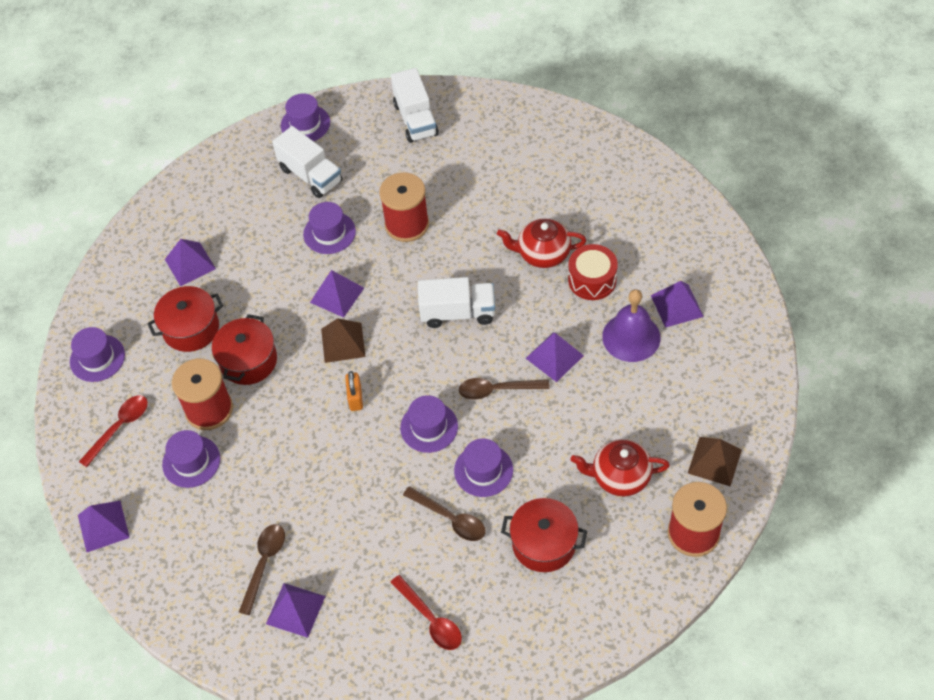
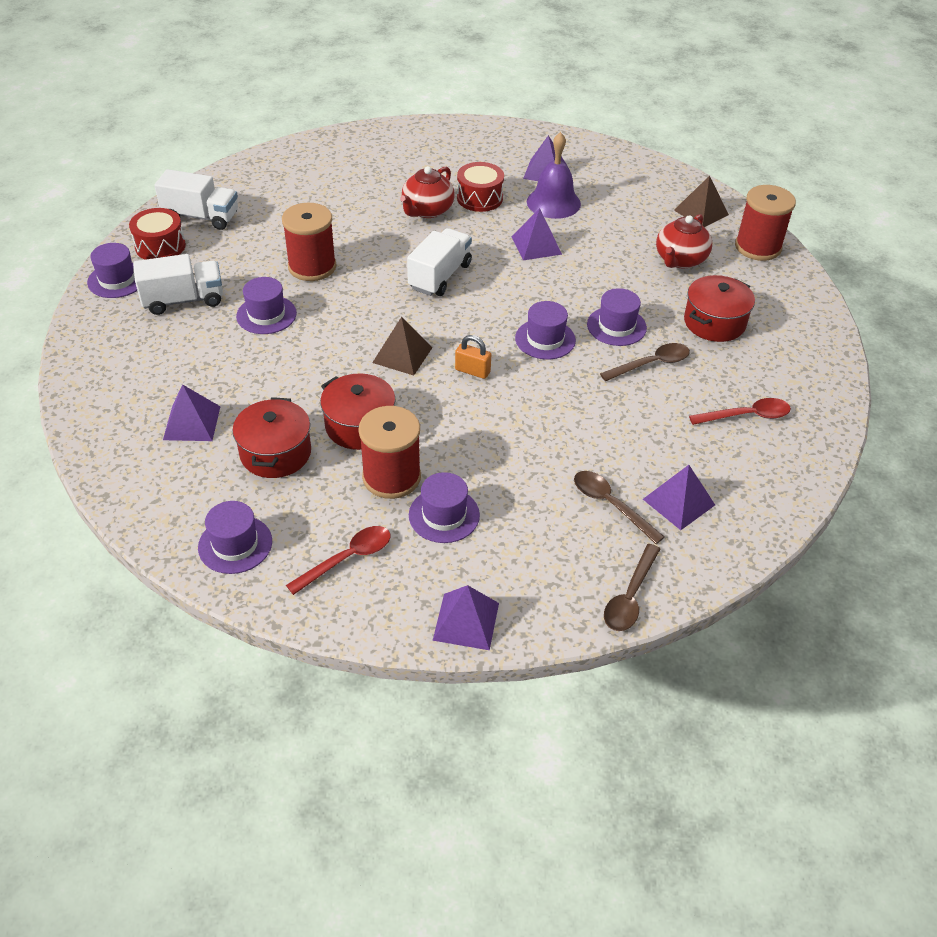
camera: 65 degrees left, 10 degrees down
red spoon [79,395,148,467] -> red spoon turned 75 degrees clockwise [286,526,390,595]
purple pyramid [310,270,364,317] -> none
brown spoon [459,378,550,399] -> brown spoon moved to [604,544,660,631]
none -> red drum [129,208,186,260]

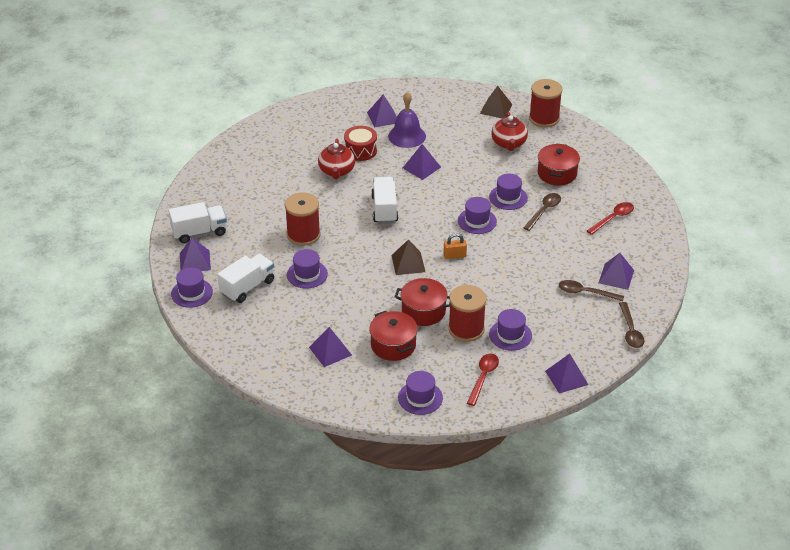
camera: 30 degrees left, 5 degrees down
red drum [129,208,186,260] -> purple pyramid [180,238,211,271]

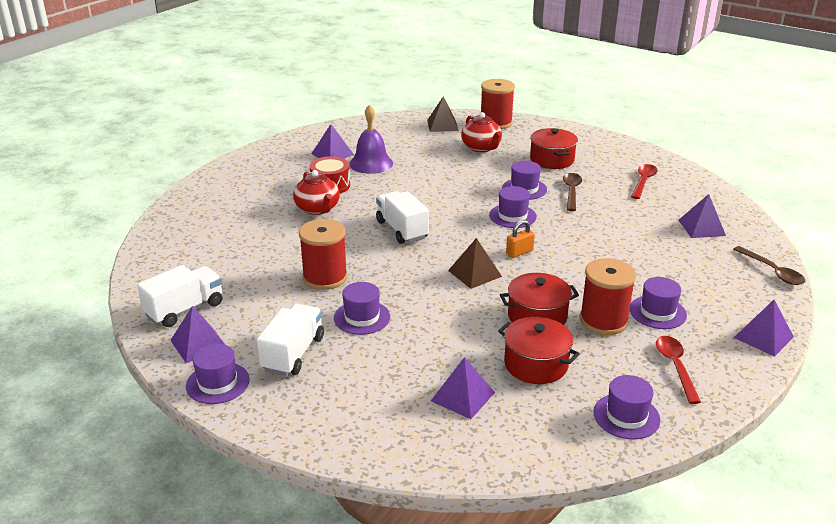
camera: 25 degrees left, 10 degrees down
purple pyramid [403,144,441,180] -> none
brown spoon [559,280,624,301] -> none

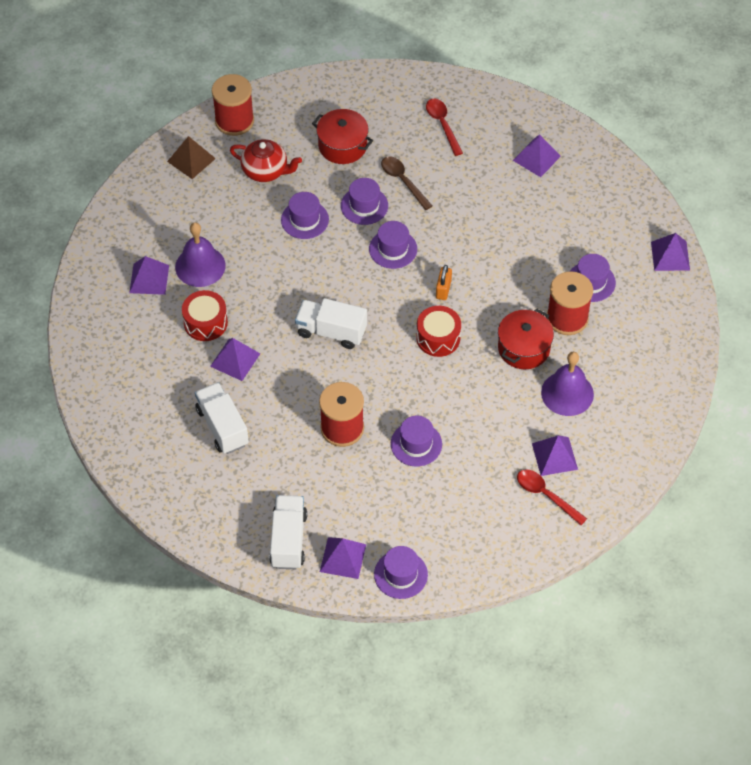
camera: 45 degrees left, 25 degrees up
white truck [257,303,324,376] -> white truck moved to [195,382,249,454]
red teapot [293,170,340,215] -> purple pyramid [210,338,260,381]
brown pyramid [448,238,502,289] -> red drum [416,306,461,357]
red pot [498,317,580,384] -> purple bell [541,352,594,416]
purple hat [593,375,661,440] -> purple hat moved to [281,192,329,239]
red spoon [656,336,701,404] -> red spoon moved to [517,469,587,525]
brown spoon [733,246,805,285] -> none

